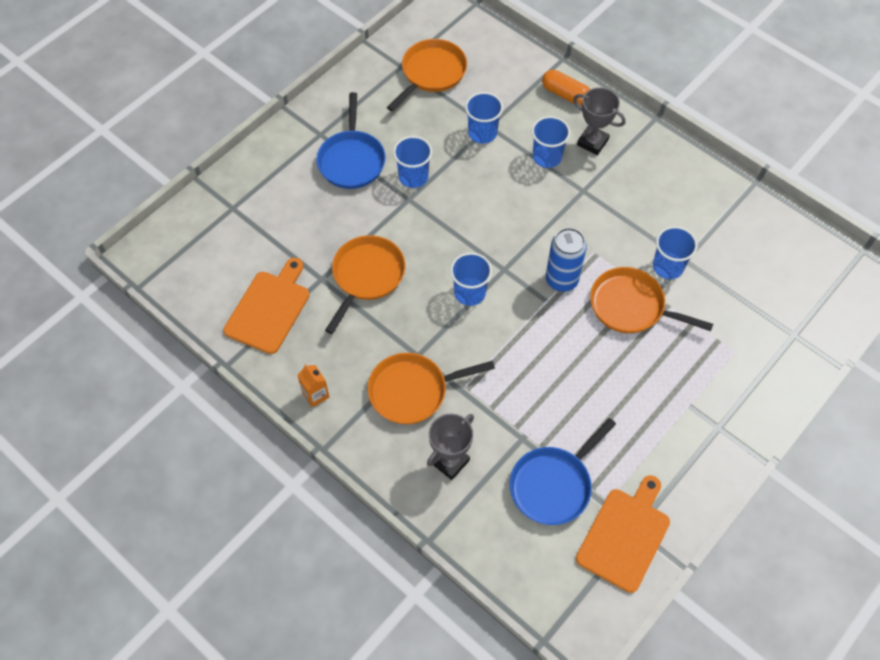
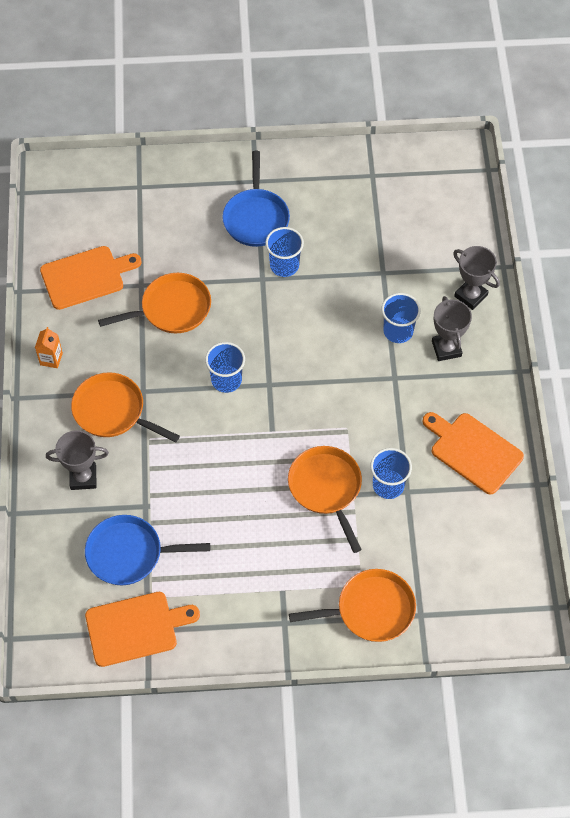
camera: 45 degrees right, 0 degrees up
blue pan [316,92,386,189] -> blue pan turned 45 degrees counterclockwise [222,151,290,247]
orange pan [387,39,467,111] -> orange pan moved to [289,569,416,642]
blue cup [465,92,503,144] -> none
orange capsule [542,70,590,106] -> grey trophy [453,246,500,310]
blue can [546,228,587,292] -> none
none -> orange cutting board [423,412,524,494]

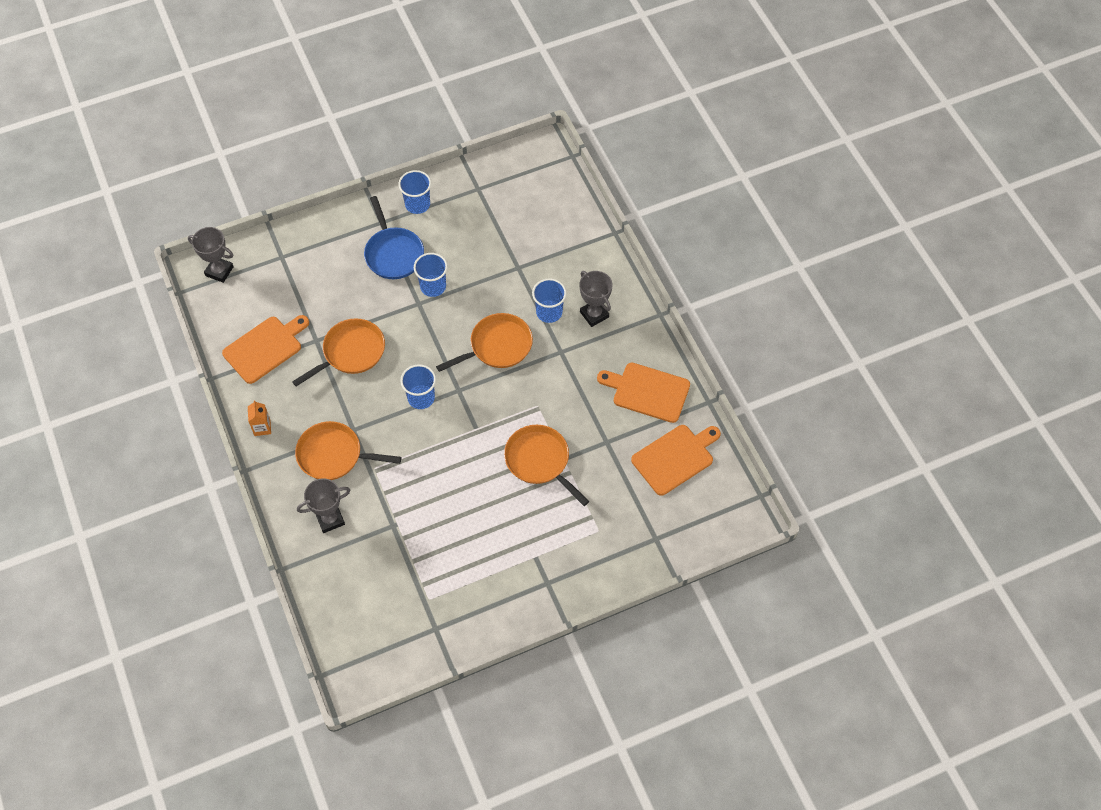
camera: 20 degrees left, 0 degrees up
blue pan [85,515,210,585] -> none
orange cutting board [85,592,200,667] -> orange cutting board moved to [631,425,721,496]
orange pan [289,569,416,642] -> orange pan moved to [436,313,533,372]
blue cup [370,448,412,499] -> blue cup moved to [398,170,431,214]
grey trophy [453,246,500,310] -> grey trophy moved to [188,227,234,283]

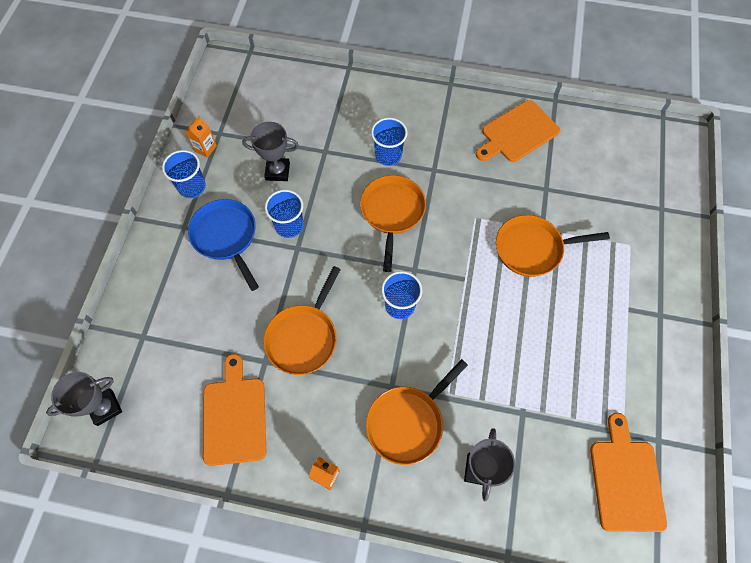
camera: 55 degrees left, 5 degrees up
orange pan [292,318,385,387] -> orange pan turned 150 degrees counterclockwise [263,266,341,375]
blue pan [364,196,424,279] -> blue pan turned 135 degrees counterclockwise [188,199,259,291]
grey trophy [580,271,613,327] -> grey trophy moved to [242,122,299,181]
orange cutting board [631,425,721,496] -> orange cutting board moved to [590,413,667,532]
none -> orange carton [185,116,217,158]

